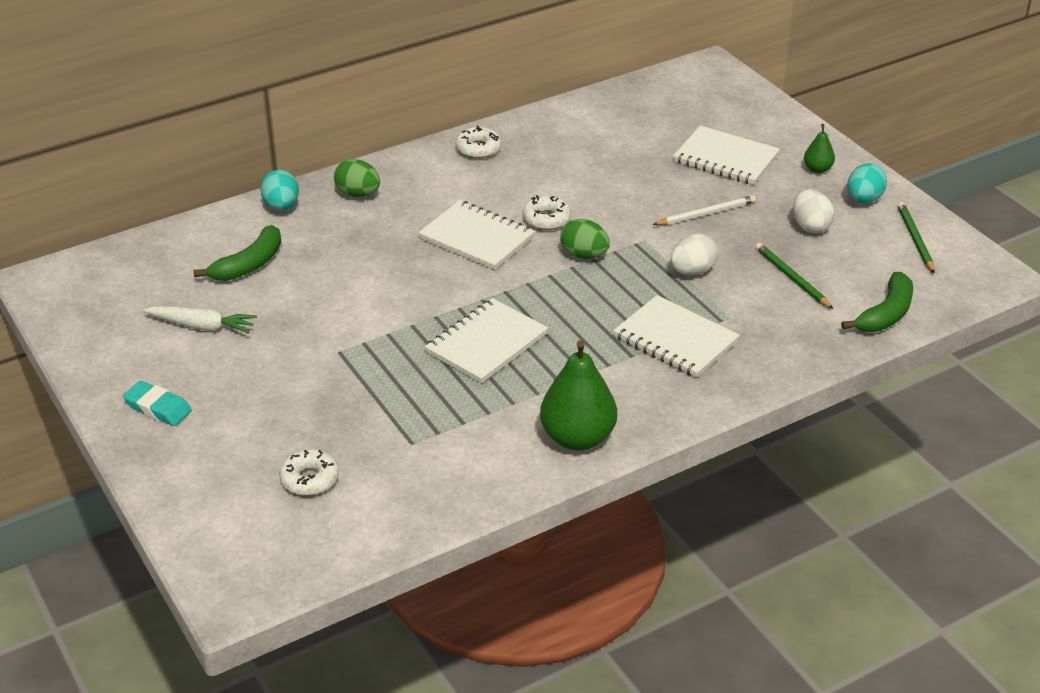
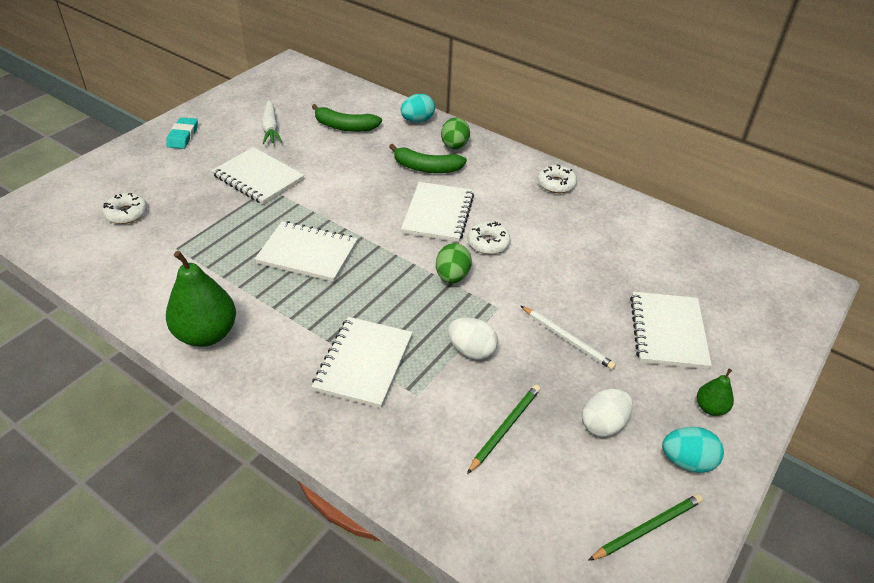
camera: 65 degrees right, 5 degrees up
green banana [841,272,913,332] -> green banana moved to [389,144,467,173]
none -> white notebook [211,147,304,205]

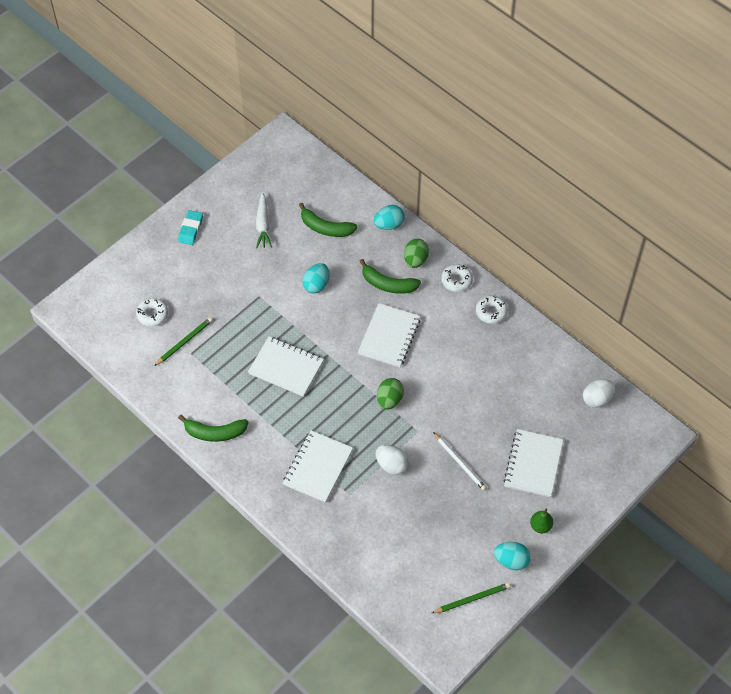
camera: 10 degrees right, 15 degrees up
green pear [166,251,236,347] -> green banana [178,415,248,442]
white notebook [211,147,304,205] -> none
green pencil [467,385,540,474] -> green pencil moved to [154,317,213,366]
white donut [468,221,511,254] -> white donut moved to [441,264,473,292]
white egg [582,389,633,437] -> white egg moved to [583,379,615,408]
none -> turquoise egg [302,263,329,294]

